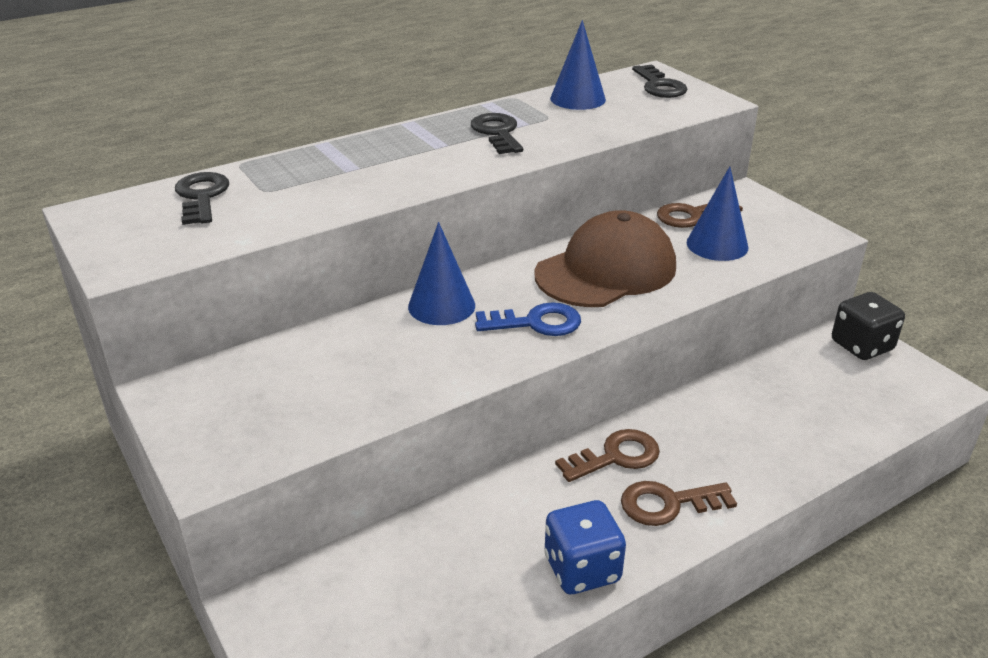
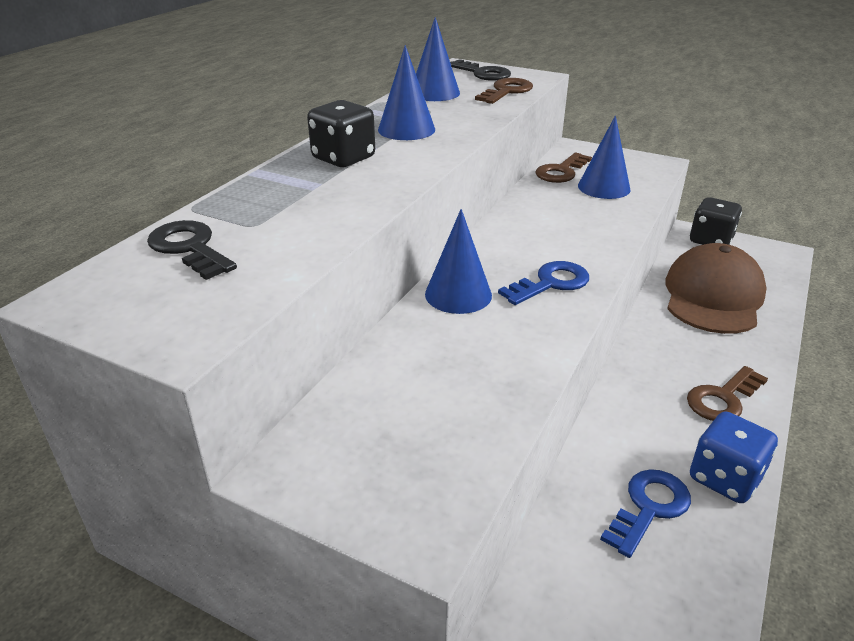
camera: 30 degrees left, 0 degrees up
black key [471,113,523,154] -> blue cone [378,45,435,140]
brown cap [535,210,676,307] -> brown cap moved to [665,243,767,334]
brown key [555,429,660,482] -> brown key moved to [475,78,533,104]
none -> black dice [307,100,375,167]
none -> blue key [600,469,691,558]

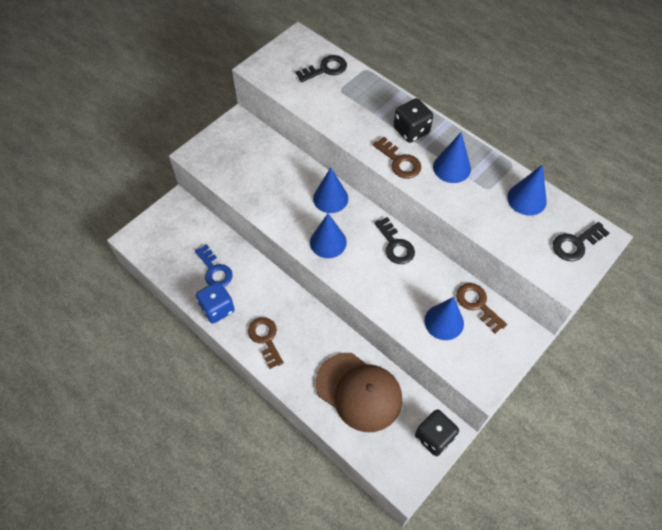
camera: 105 degrees right, 25 degrees up
brown key [475,78,533,104] -> brown key moved to [373,137,421,179]
blue key [498,261,589,305] -> blue cone [310,213,347,258]
none -> black key [375,217,415,264]

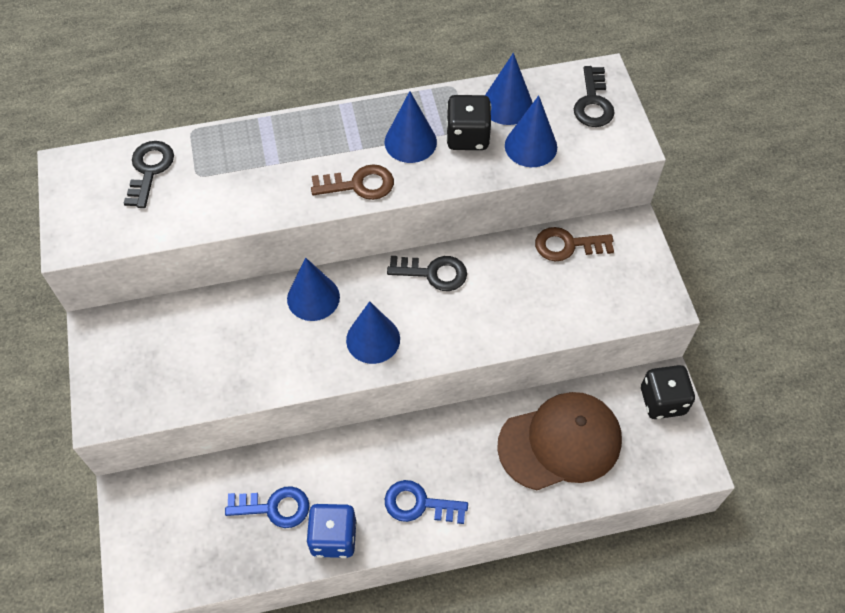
camera: 55 degrees left, 0 degrees up
brown key [248,317,284,369] -> blue key [385,480,468,524]
black dice [394,98,433,143] -> black dice moved to [446,95,491,150]
blue cone [424,297,464,340] -> blue cone moved to [505,95,557,167]

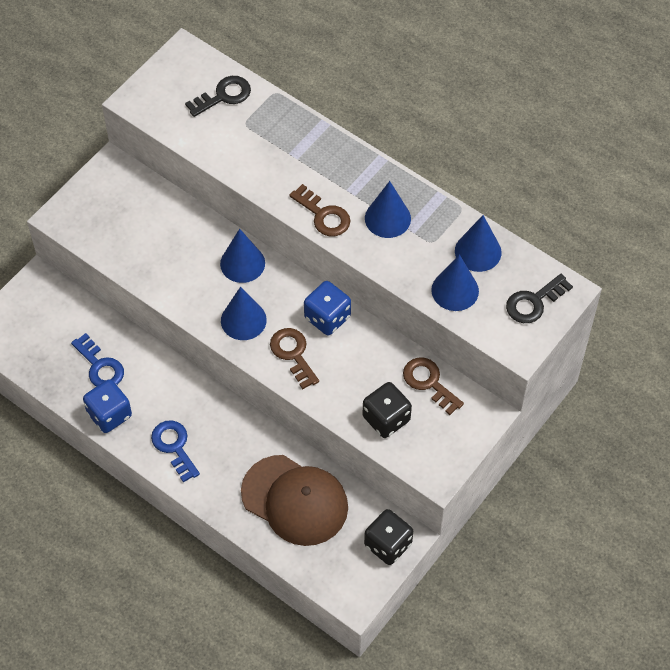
camera: 50 degrees right, 0 degrees up
black key [387,256,467,291] -> blue dice [304,281,351,335]
black dice [446,95,491,150] -> black dice moved to [363,382,412,438]
none -> brown key [270,328,319,389]

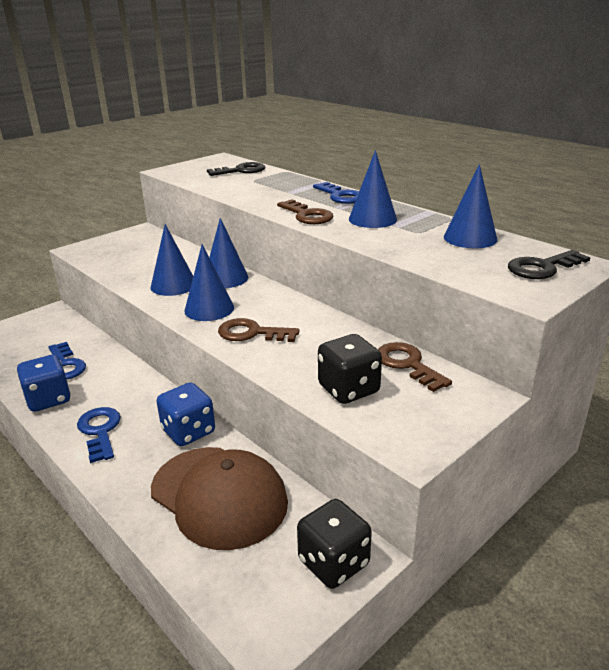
camera: 10 degrees right, 30 degrees down
brown key [270,328,319,389] -> brown key turned 60 degrees counterclockwise [218,318,300,342]
blue dice [304,281,351,335] -> blue dice moved to [156,383,215,446]
blue cone [431,255,479,311] -> blue cone moved to [150,224,193,296]
none -> blue key [313,182,359,204]

